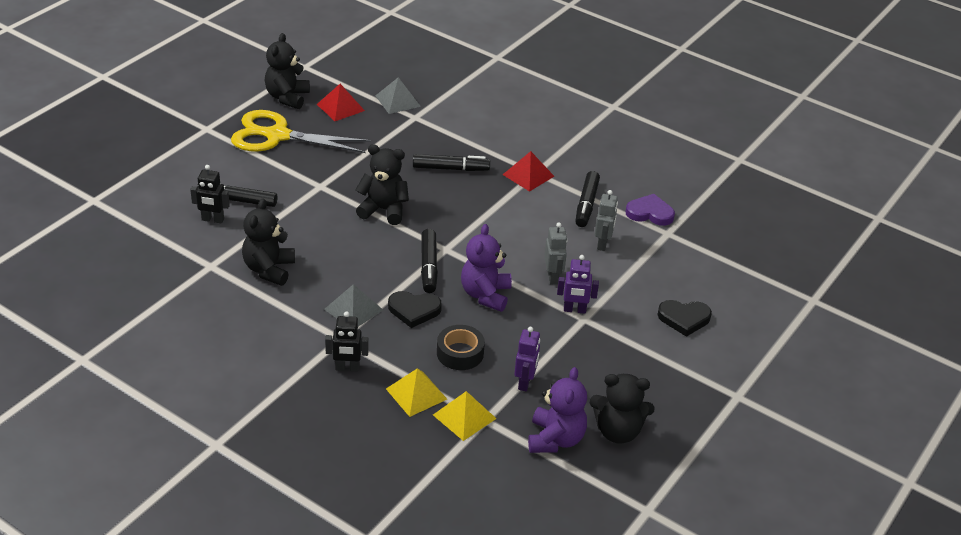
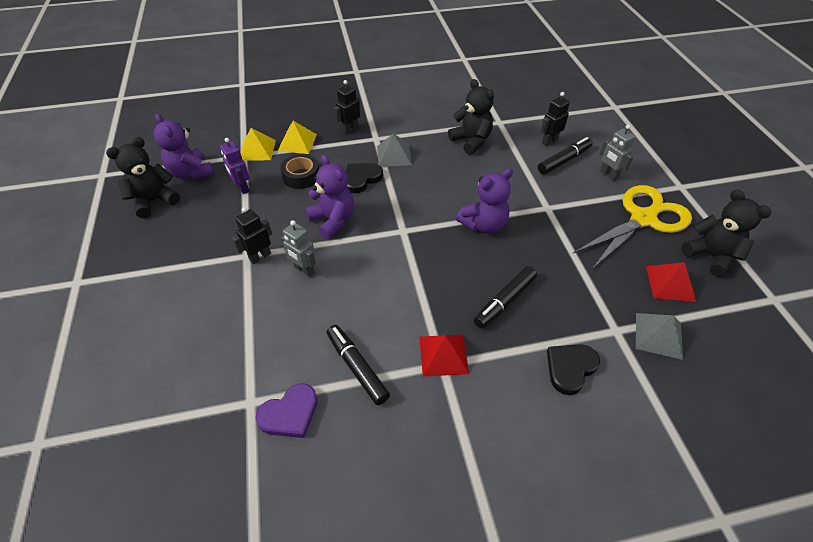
camera: 135 degrees right, 10 degrees up
black teddy bear [355,144,409,225] -> purple teddy bear [456,168,513,233]
black marker [421,229,438,293] -> none
purple robot [557,255,599,314] -> black robot [232,207,272,264]
grey robot [594,190,618,251] -> grey robot moved to [600,125,635,181]
black heart [658,300,712,337] -> black heart moved to [547,344,600,395]

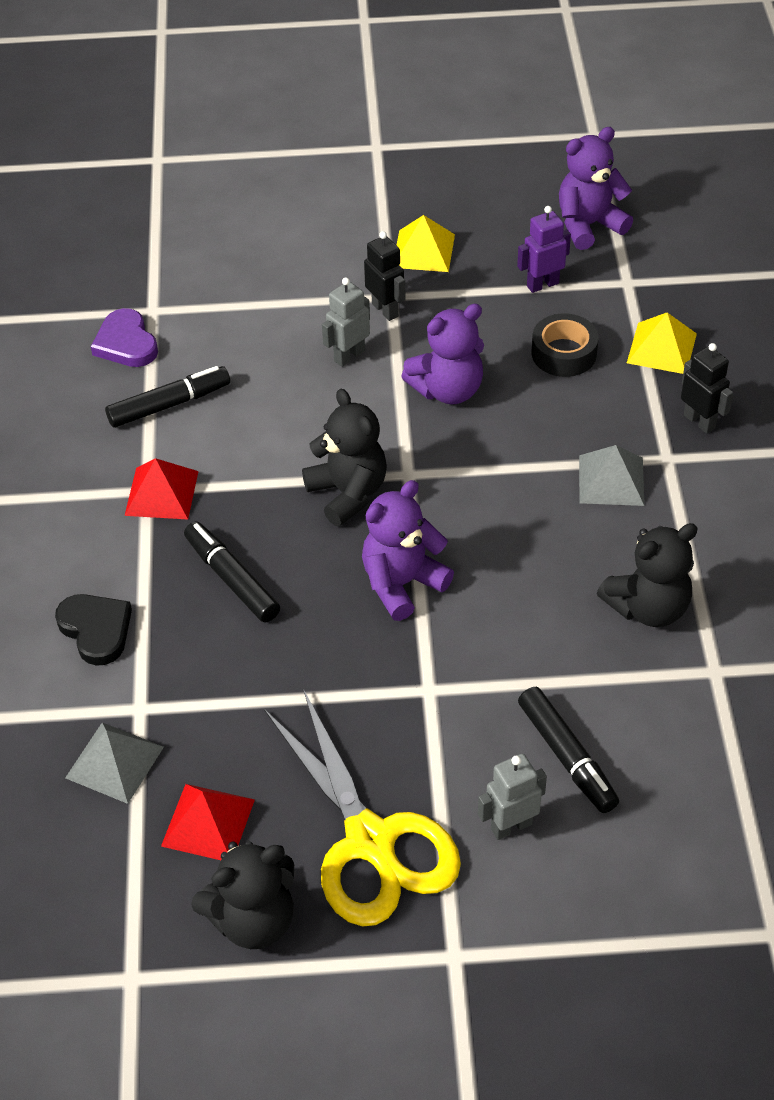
camera: 100 degrees right, 0 degrees up
black teddy bear [106,137,180,218] -> black teddy bear moved to [302,389,387,526]
yellow pyramid [240,128,276,161] -> yellow pyramid moved to [396,215,455,272]
black heart [346,163,383,193] -> none
purple teddy bear [456,168,513,233] -> purple teddy bear turned 75 degrees clockwise [362,480,454,621]
black robot [541,92,570,146] -> none

